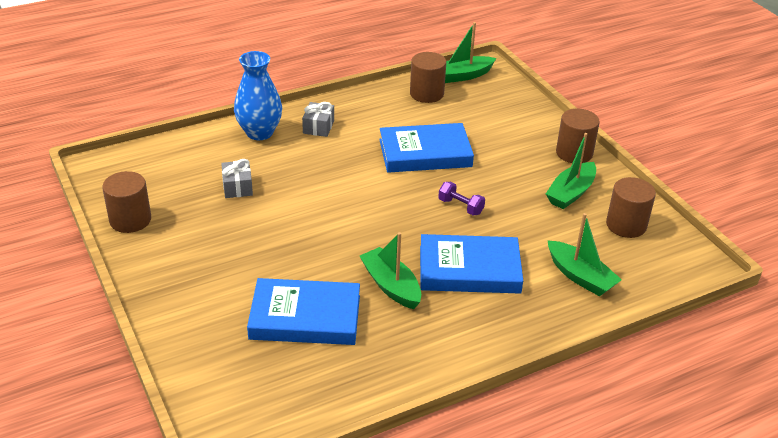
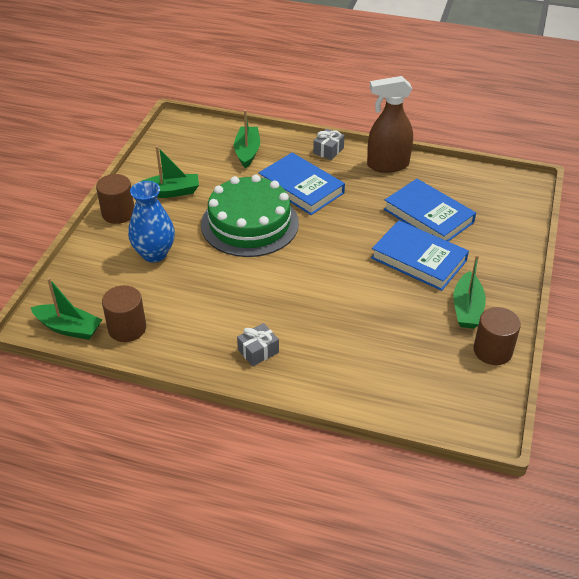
camera: 135 degrees left, 5 degrees up
grey gift [221,159,253,198] -> grey gift moved to [313,128,345,160]
blue vase [234,51,282,140] -> blue vase moved to [128,181,175,262]
green boat [360,232,421,309] -> green boat moved to [453,255,486,329]
blue book [379,123,474,173] -> blue book moved to [371,220,469,291]
purple dumbbell [438,182,485,215] -> green cake [201,175,299,257]
brown cylinder [606,177,656,238] -> none
none -> brown spray bottle [367,76,413,173]

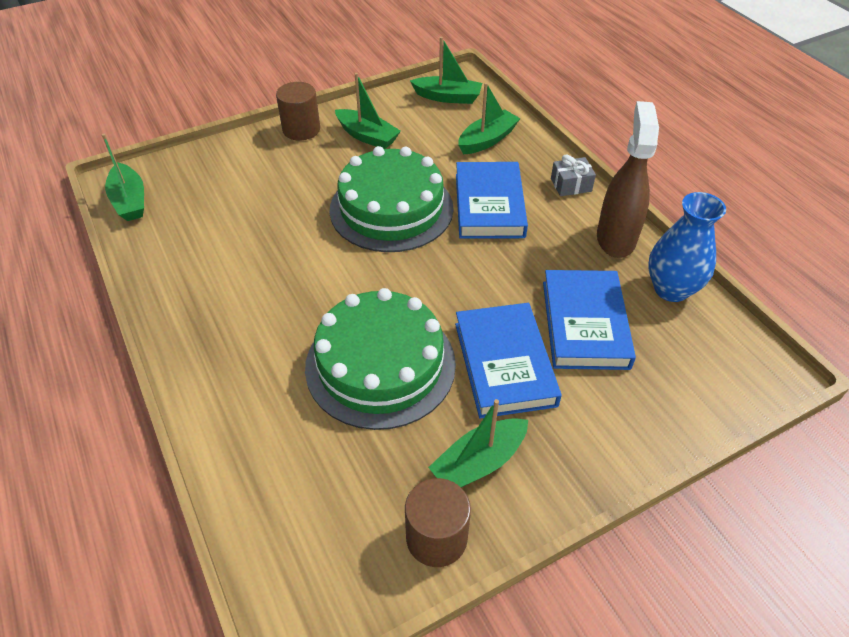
camera: 45 degrees right, 5 degrees up
brown cylinder [102,285,146,342] -> none
blue vase [128,181,175,262] -> blue vase moved to [648,192,726,302]
grey gift [237,323,279,366] -> none
brown spray bottle [367,76,413,173] -> brown spray bottle turned 60 degrees clockwise [597,101,659,258]
none -> green cake [305,288,456,430]
none -> green boat [410,37,482,104]

